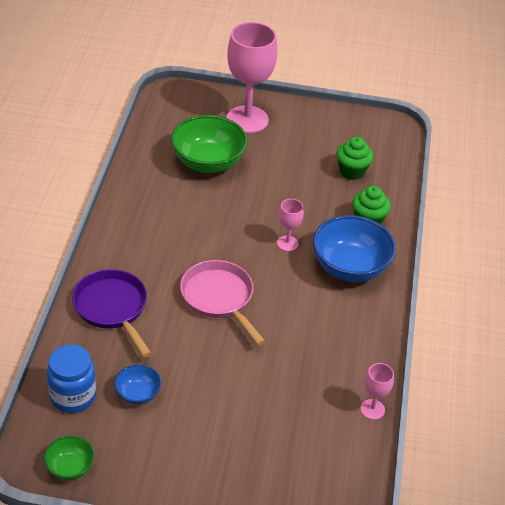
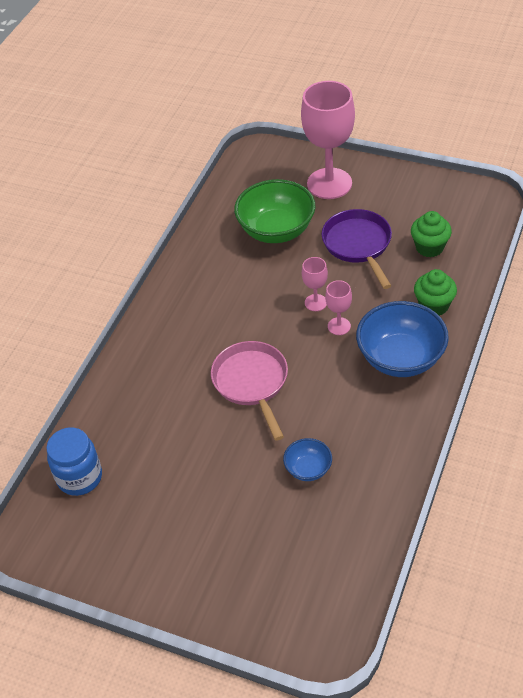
camera: 20 degrees right, 5 degrees up
green bowl [44,436,95,480] -> none
purple pan [72,269,152,357] -> purple pan moved to [322,209,392,289]
blue bowl [114,364,162,405] -> blue bowl moved to [283,438,332,481]
pink goblet [360,363,394,420] -> pink goblet moved to [302,257,328,311]

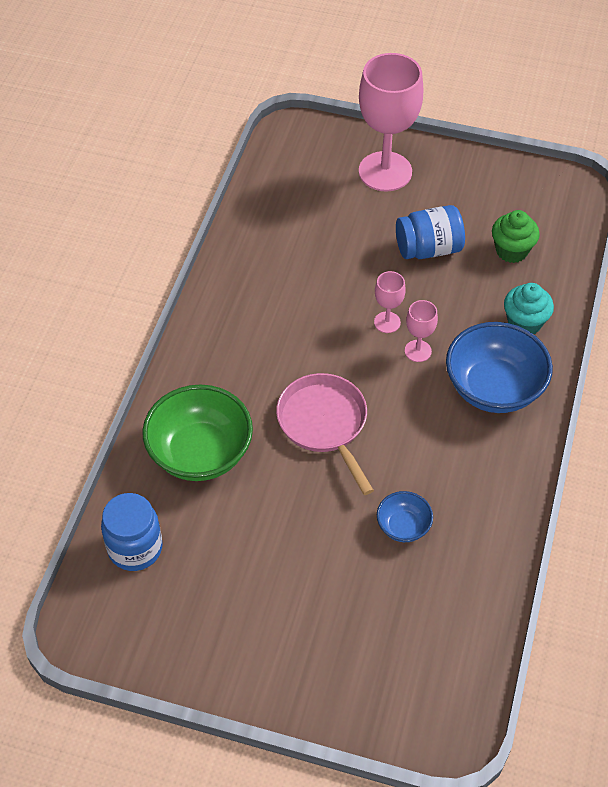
camera: 10 degrees left, 5 degrees up
green bowl [234,179,315,243] -> green bowl moved to [143,385,253,481]
purple pan [322,209,392,289] -> blue jar [396,205,465,259]
green cupcake [414,269,457,316] -> turquoise cupcake [504,283,554,334]

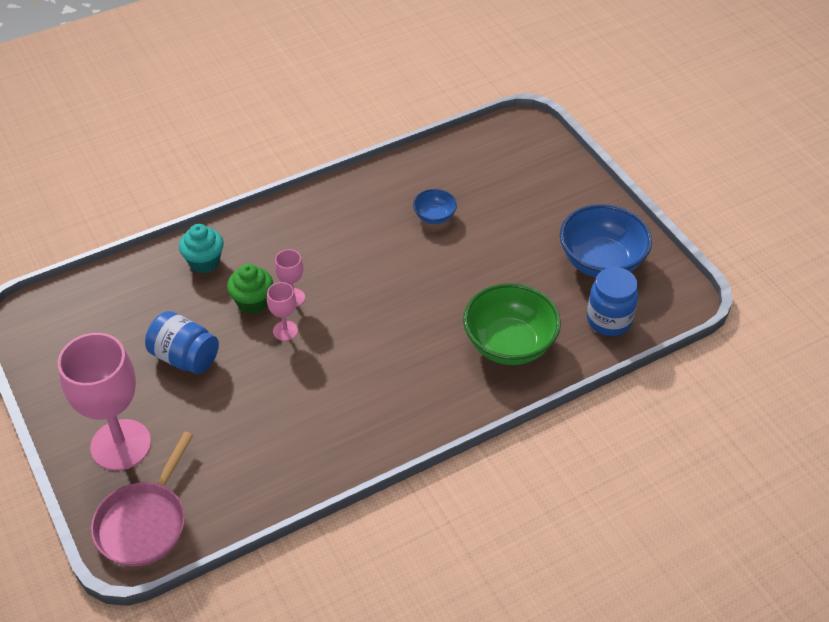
camera: 135 degrees left, 5 degrees down
pink pan [276,373,374,495] -> pink pan moved to [91,432,193,566]
blue bowl [446,322,553,413] -> blue bowl moved to [560,204,652,277]
green cupcake [492,210,540,263] -> green cupcake moved to [227,264,273,314]

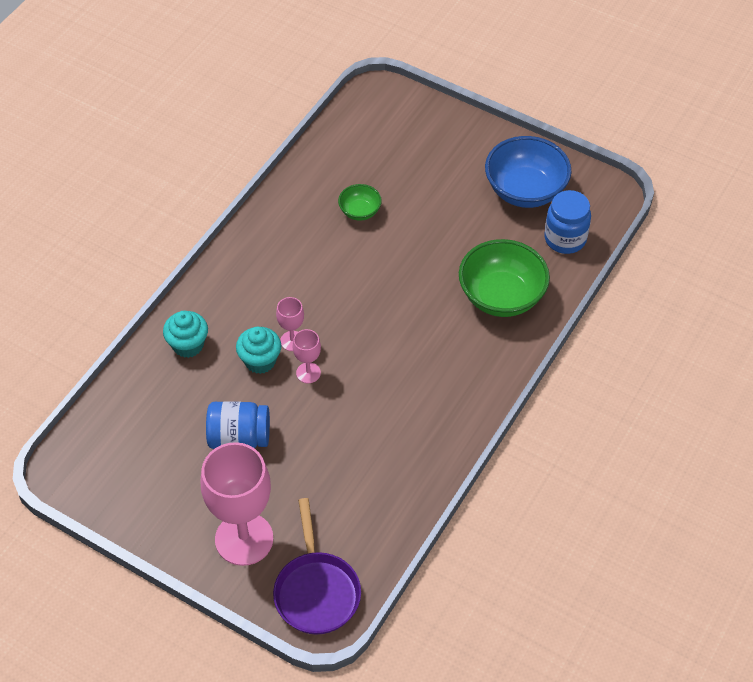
camera: 30 degrees left, 5 degrees up
pink pan [91,432,193,566] -> purple pan [273,498,361,634]
green cupcake [227,264,273,314] -> turquoise cupcake [236,327,281,374]
blue bowl [413,189,457,224] -> green bowl [338,184,382,221]

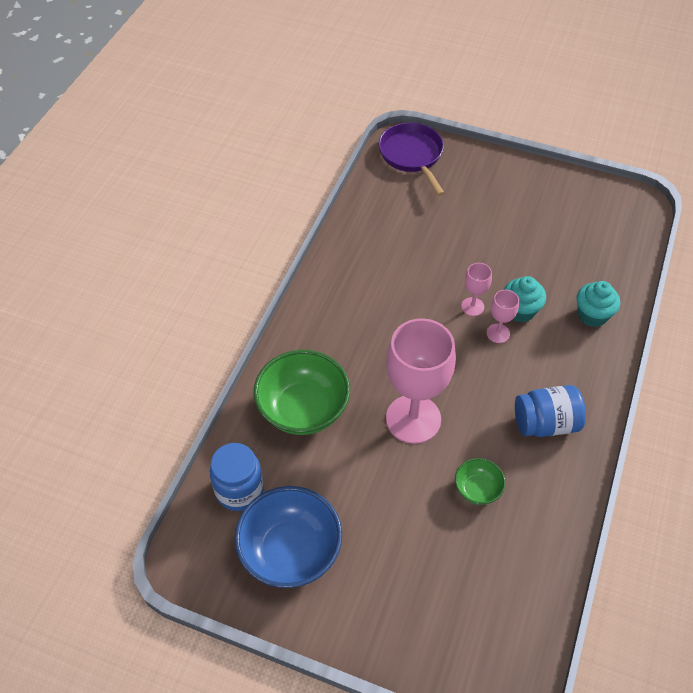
camera: 170 degrees right, 0 degrees up
pink goblet [201,442,273,566] -> pink goblet moved to [386,318,456,444]
blue jar [206,401,270,449] -> blue jar moved to [515,385,586,437]

